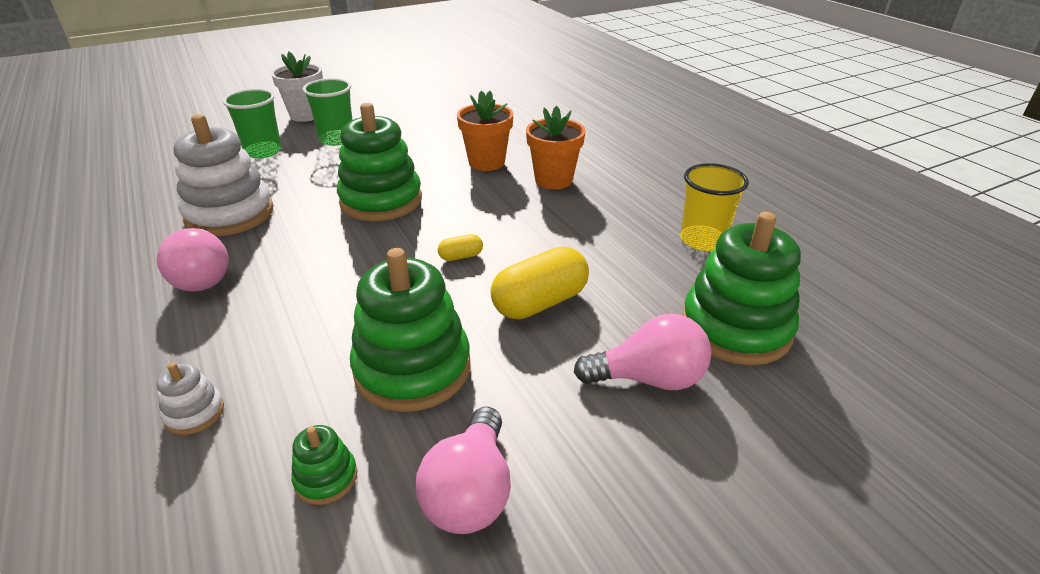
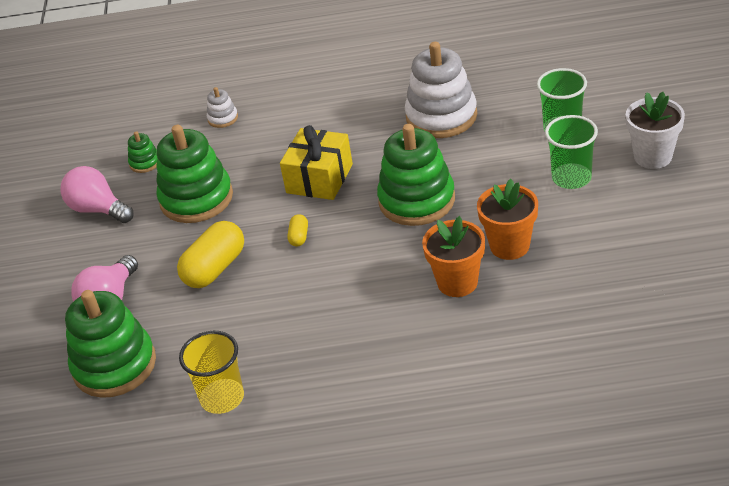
camera: 120 degrees right, 5 degrees up
pink light bulb [157,228,229,292] -> none
yellow capsule [491,247,589,320] -> yellow capsule turned 45 degrees clockwise [177,221,244,288]
orange flower pot [526,106,586,189] -> orange flower pot moved to [477,179,538,260]
none -> yellow gift [280,125,353,200]

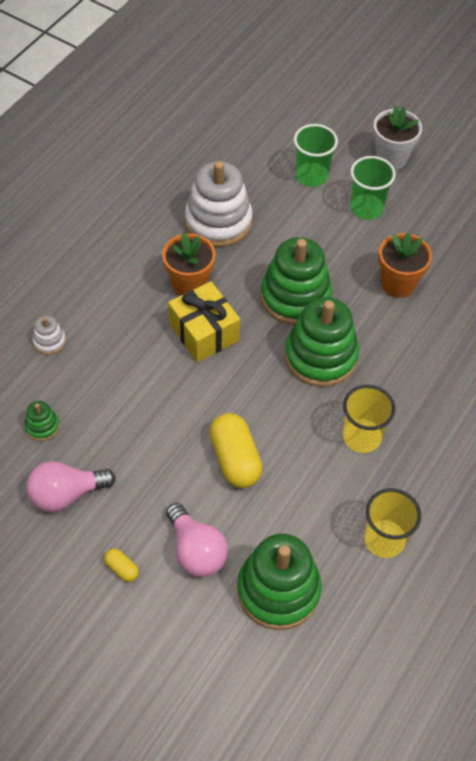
camera: 60 degrees left, 15 degrees up
green stacking toy [156,125,233,223] -> green stacking toy moved to [285,297,359,387]
yellow capsule [288,214,308,247] -> yellow capsule moved to [104,549,139,582]
orange flower pot [422,216,485,297] -> orange flower pot moved to [162,233,215,296]
none -> yellow cup [343,385,395,453]

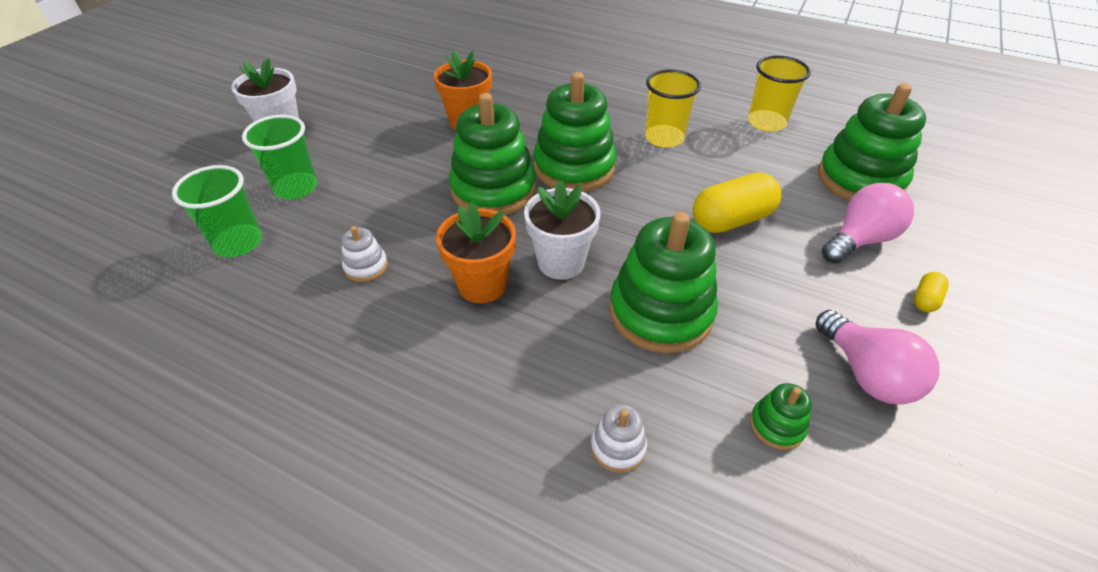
camera: 95 degrees left, 10 degrees down
yellow gift [168,281,240,362] -> white flower pot [524,180,601,280]
white stacking toy [185,161,253,247] -> white stacking toy [342,226,388,282], size x0.45
green cup [350,156,396,220] -> green cup moved to [172,165,262,257]
none -> green stacking toy [609,212,718,353]

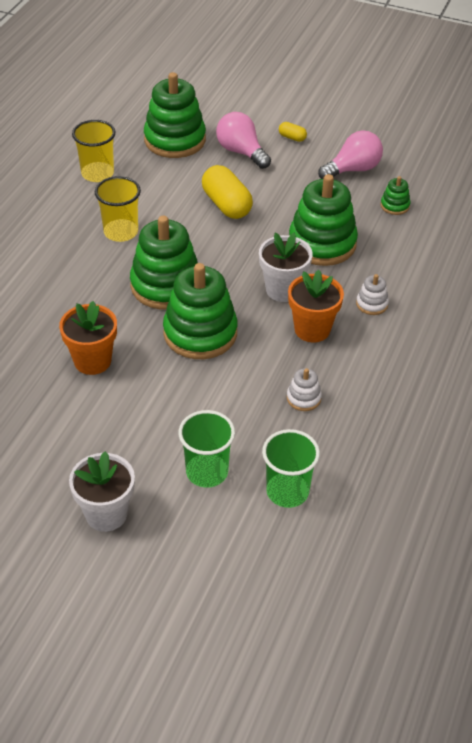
camera: 95 degrees left, 0 degrees up
white stacking toy [590,404,647,473] -> white stacking toy moved to [356,274,389,315]

